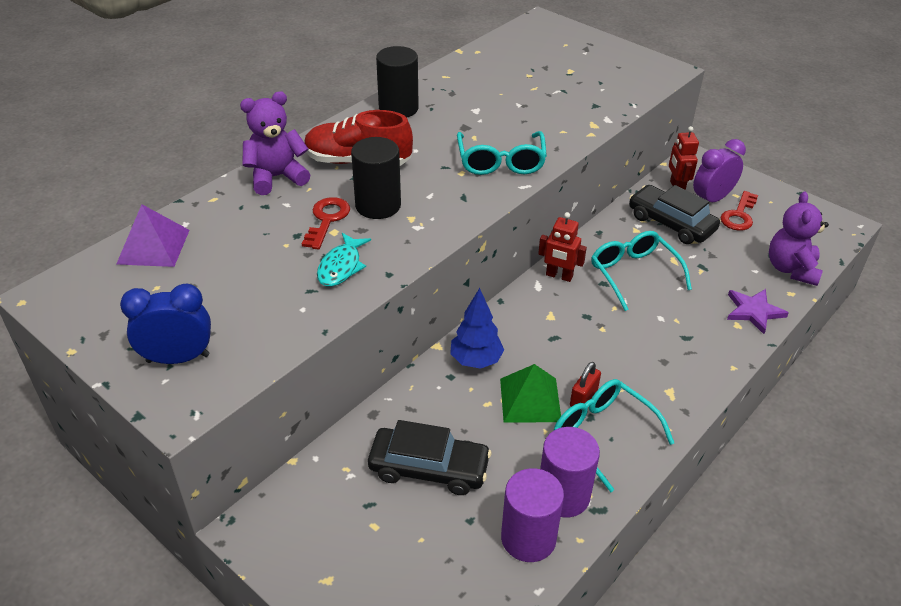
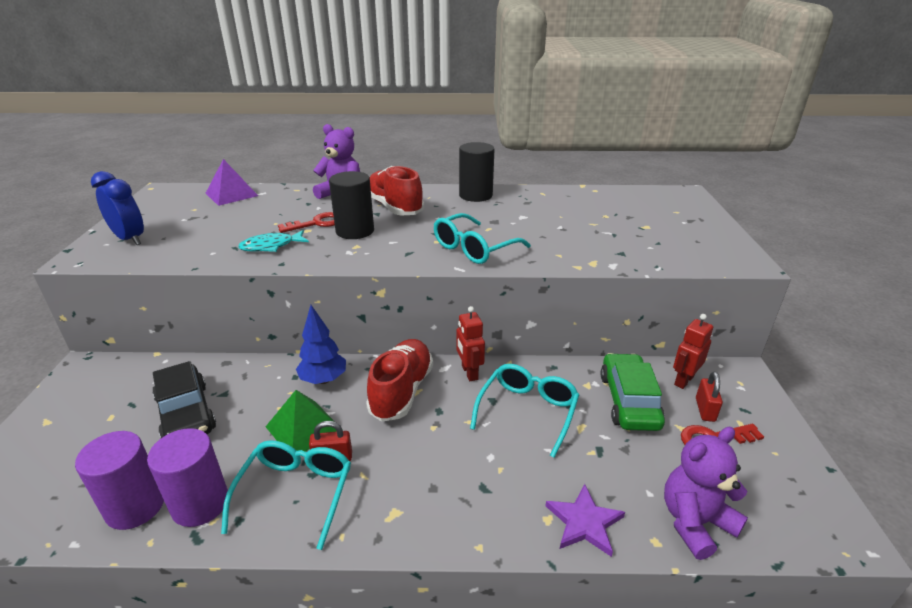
camera: 50 degrees right, 10 degrees down
black car [629,185,720,244] -> green car [601,353,665,431]
purple clock [693,139,746,202] -> red padlock [696,372,723,422]
none -> red shoe [366,339,433,422]

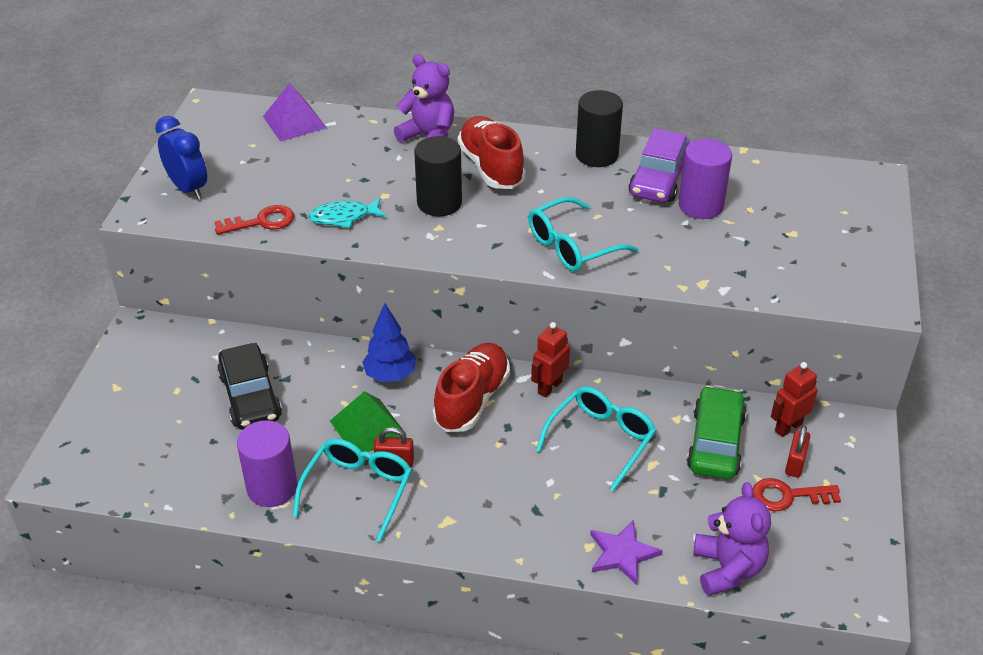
camera: 10 degrees right, 10 degrees up
purple cylinder [75,431,164,530] -> purple cylinder moved to [679,139,732,219]
red key [278,212,335,233] -> red key moved to [215,205,294,235]
red robot [457,306,485,381] -> red robot turned 45 degrees clockwise [531,322,570,398]
purple teddy bear [664,427,748,560] -> purple teddy bear turned 105 degrees clockwise [693,482,771,596]
none -> purple car [628,128,690,203]

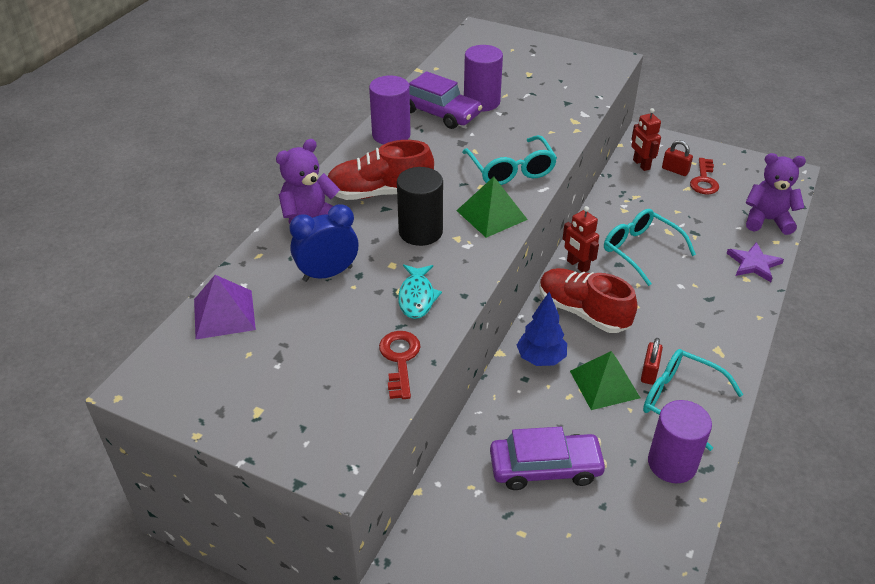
camera: 75 degrees left, 0 degrees up
blue clock [155,116,207,200] -> blue clock moved to [289,204,359,282]
black car [217,343,282,430] -> purple car [490,427,607,490]
black cylinder [576,90,623,167] -> purple cylinder [369,76,411,145]
green car [687,386,747,479] -> none
none -> green pyramid [456,177,528,238]

